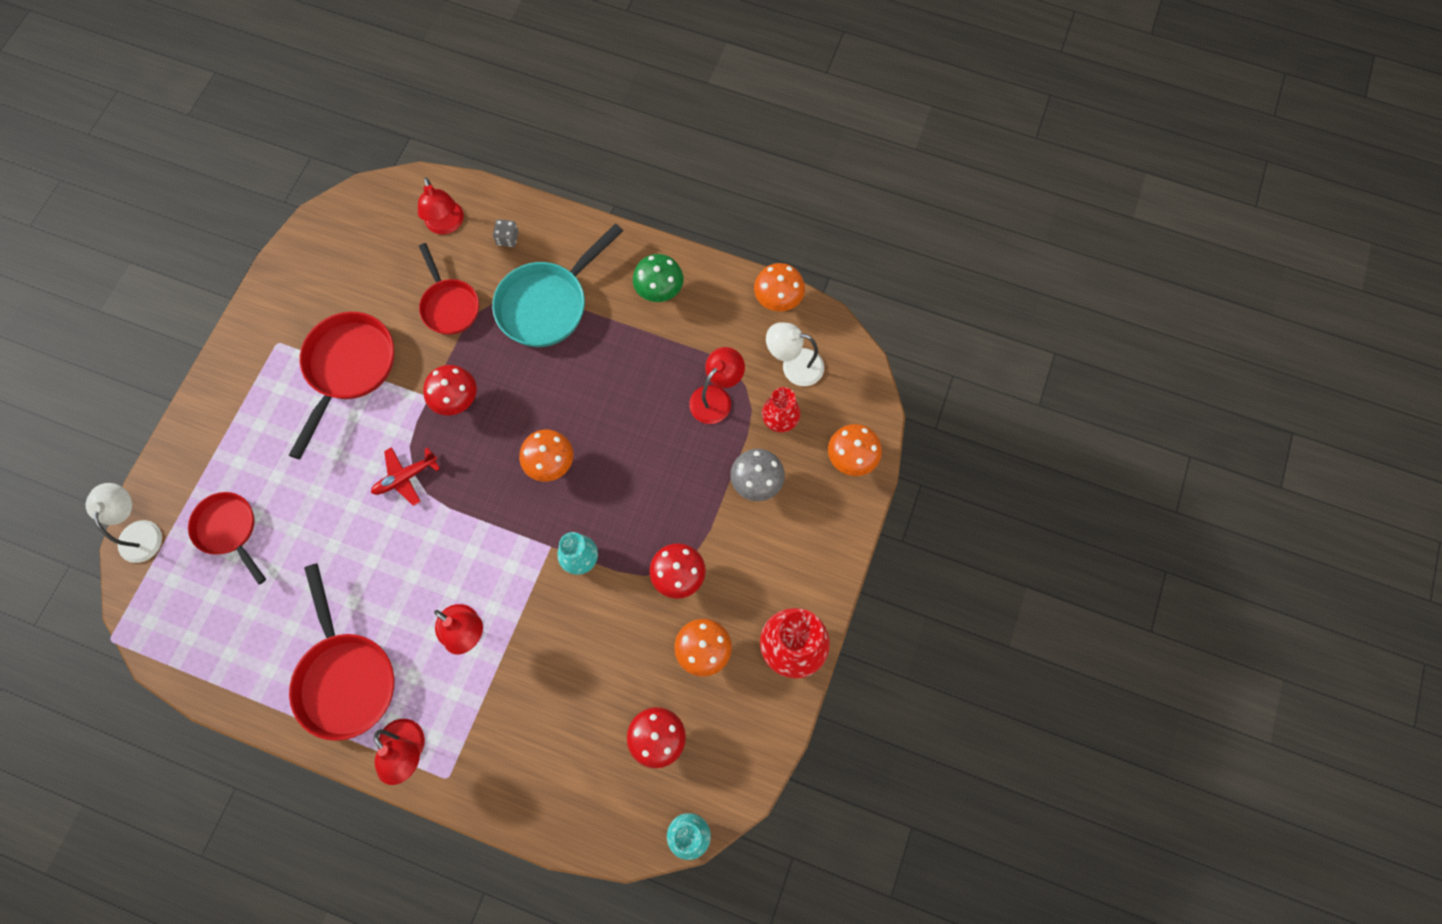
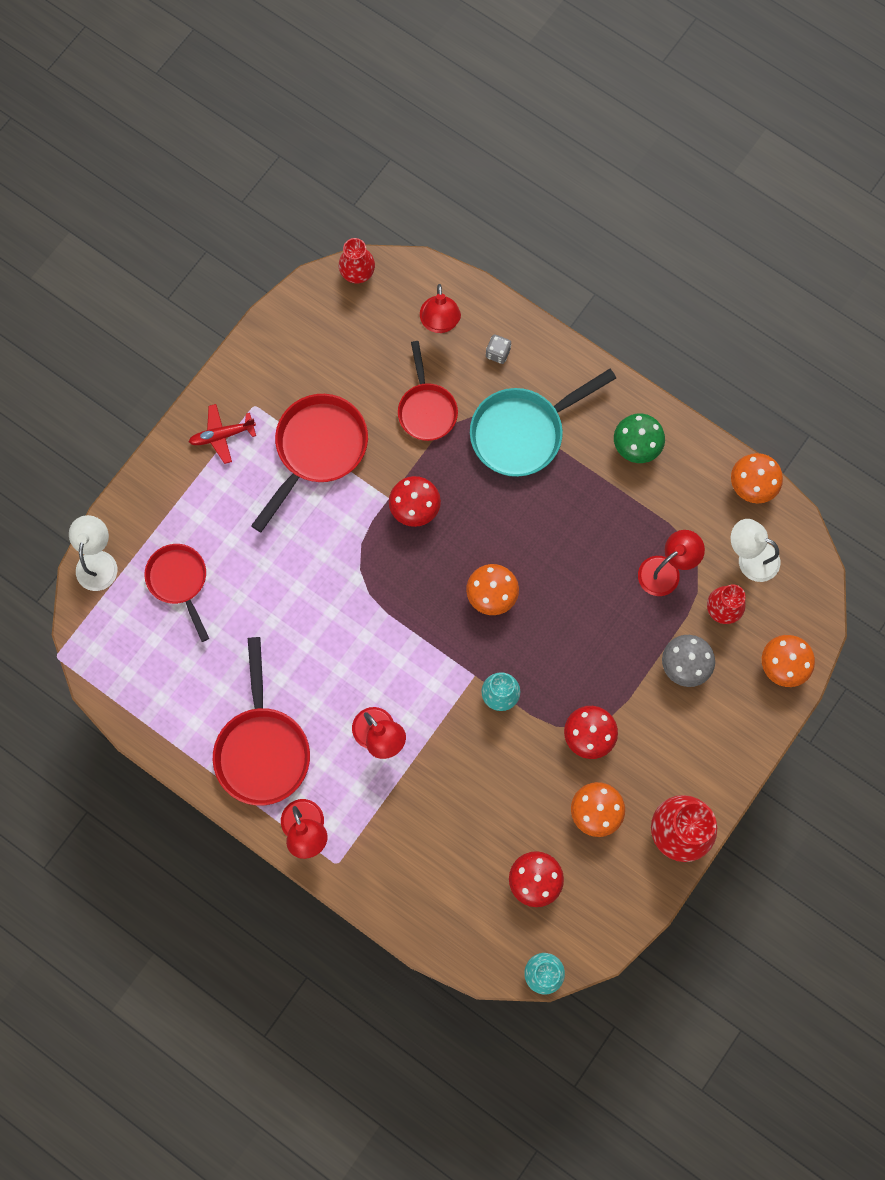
camera: 15 degrees right, 5 degrees up
red plane [371,447,440,506] -> red plane moved to [189,404,256,464]
none -> red vase [339,238,375,283]

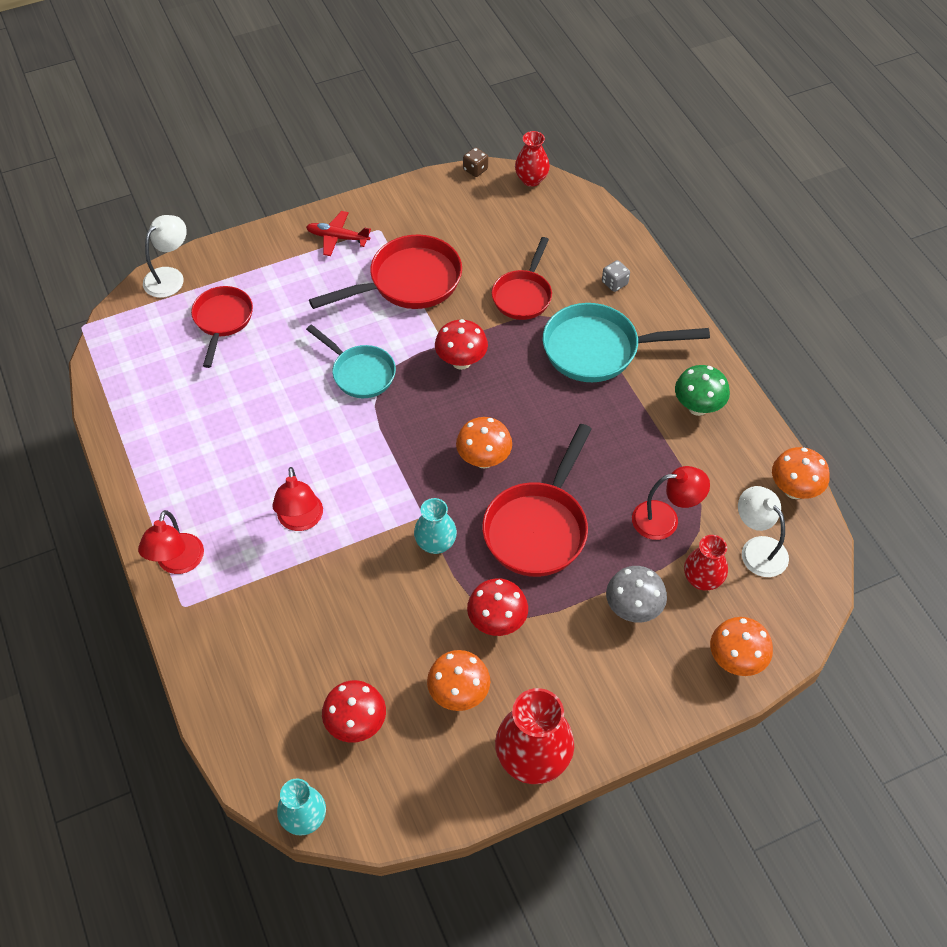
camera: 30 degrees right, 20 degrees down
red pan [213,637,310,806] -> red pan moved to [482,424,592,577]
red lamp [420,284,461,333] -> none
none -> turquoise pan [306,324,396,398]
none -> brown dice [463,147,488,177]

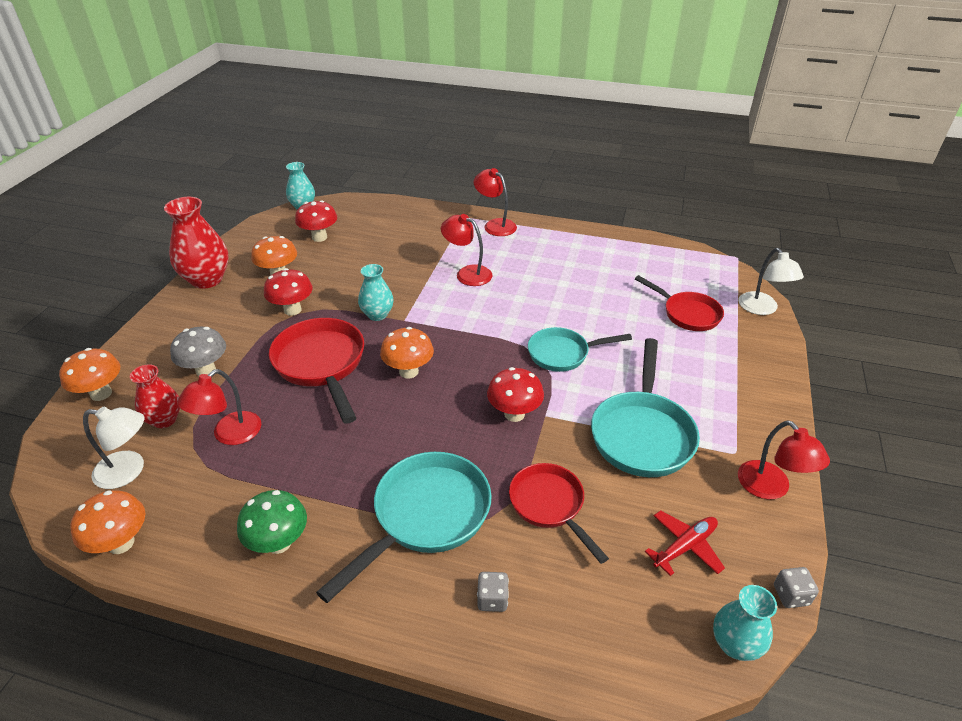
camera: 130 degrees right, 15 degrees down
red plane [306,211,371,256] -> red plane moved to [645,510,725,576]
red pan [309,235,462,309] -> turquoise pan [591,338,700,477]
brown dice [463,147,488,177] -> grey dice [774,567,819,608]
red vase [515,131,550,187] -> turquoise vase [713,585,777,661]
none -> red lamp [738,420,830,499]

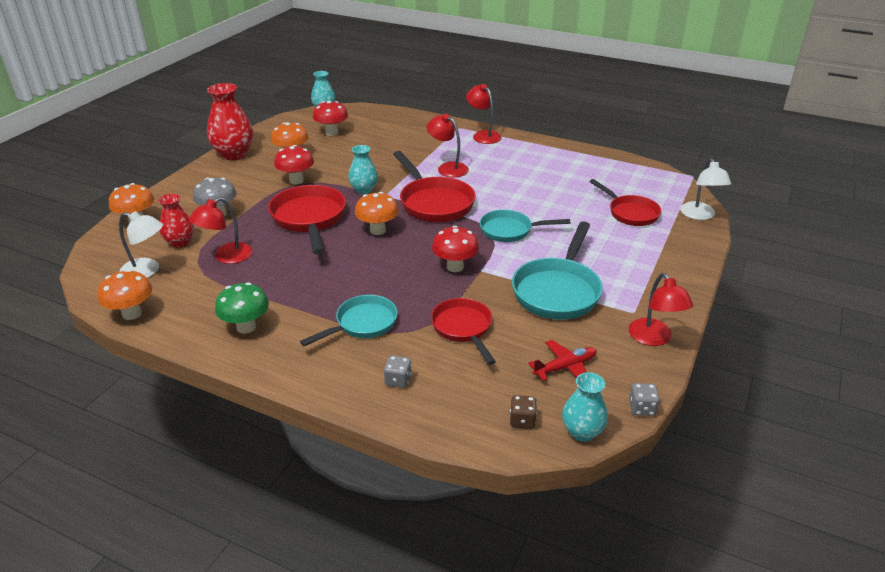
camera: 10 degrees right, 5 degrees down
turquoise pan [316,452,492,603] -> turquoise pan [300,295,398,346], size x0.65
none -> red pan [393,151,476,223]
none -> brown dice [510,395,537,429]

